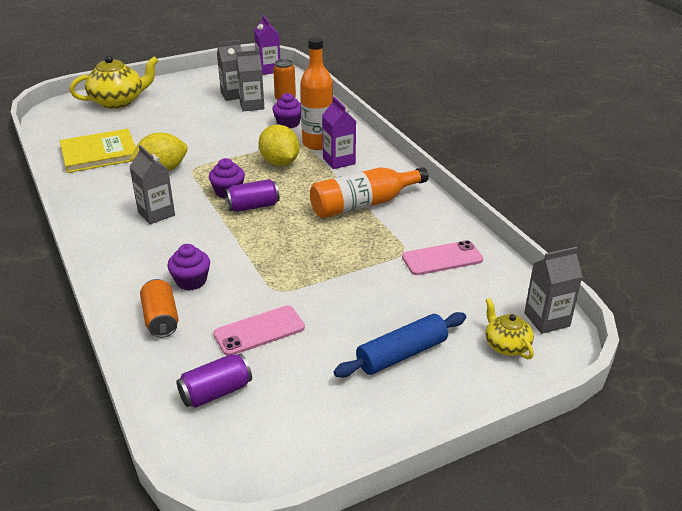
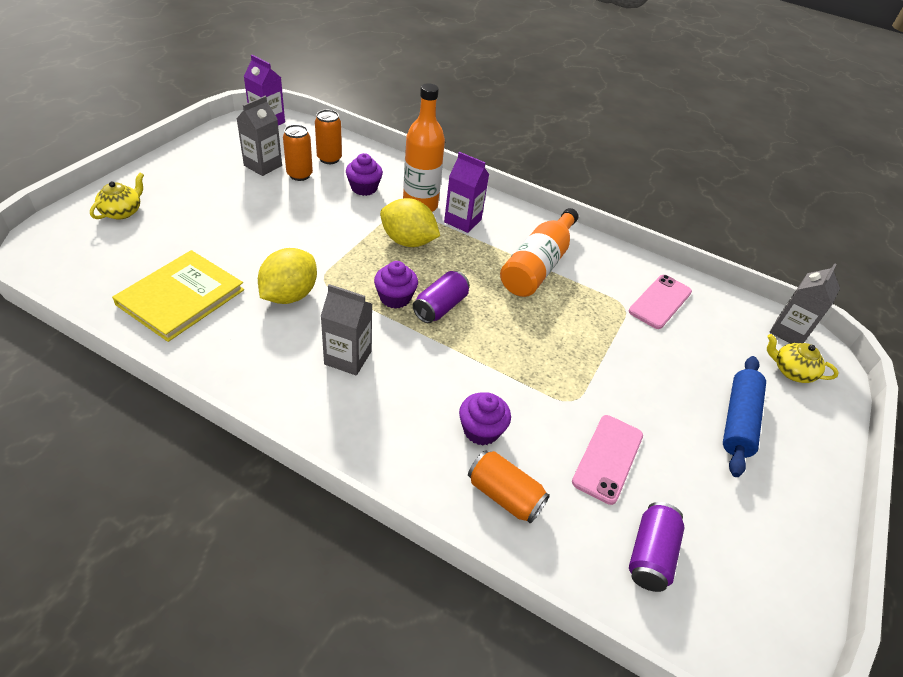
camera: 40 degrees left, 10 degrees up
yellow teapot [70,56,159,109] -> yellow teapot [90,173,144,220], size x0.54
grey carton [236,50,265,111] -> orange can [283,124,313,181]

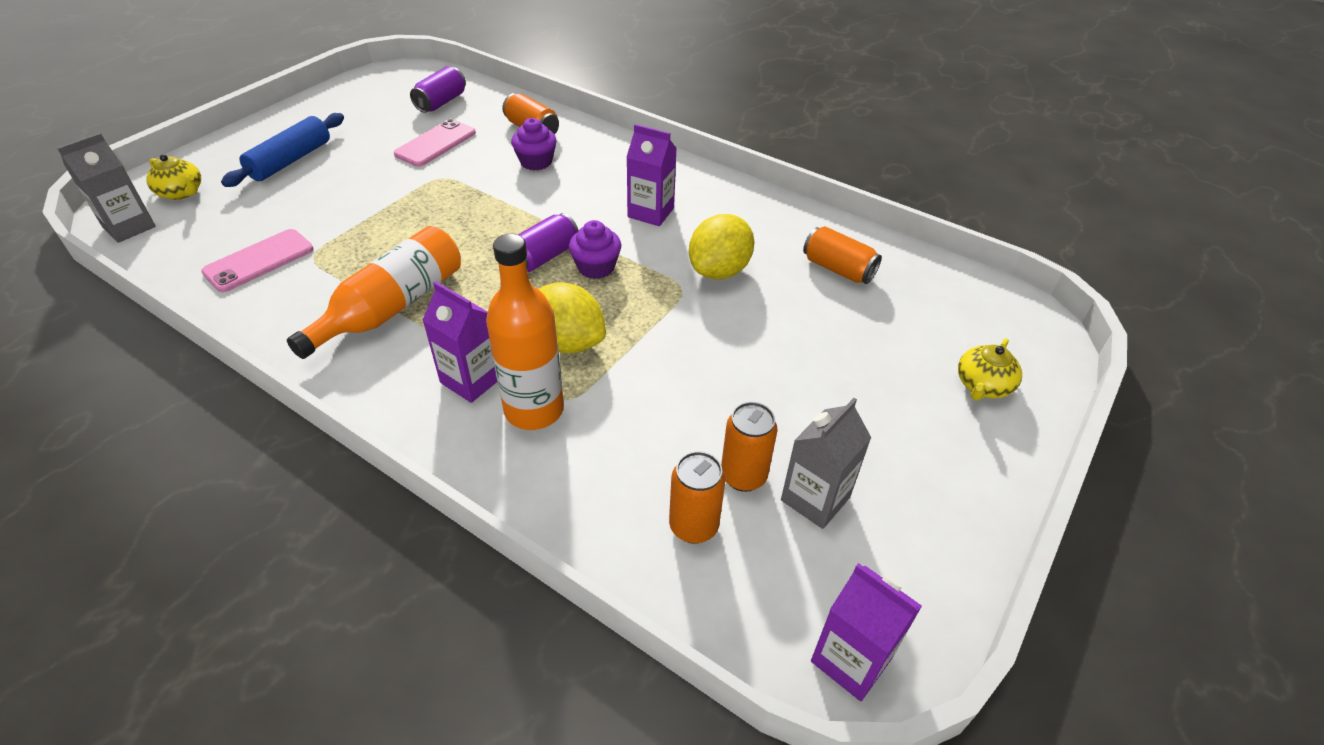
camera: 170 degrees left, 0 degrees up
yellow book [112,250,244,342] -> orange can [803,226,882,284]
grey carton [320,284,372,375] -> purple carton [627,124,677,226]
purple cupcake [346,153,383,196] -> none

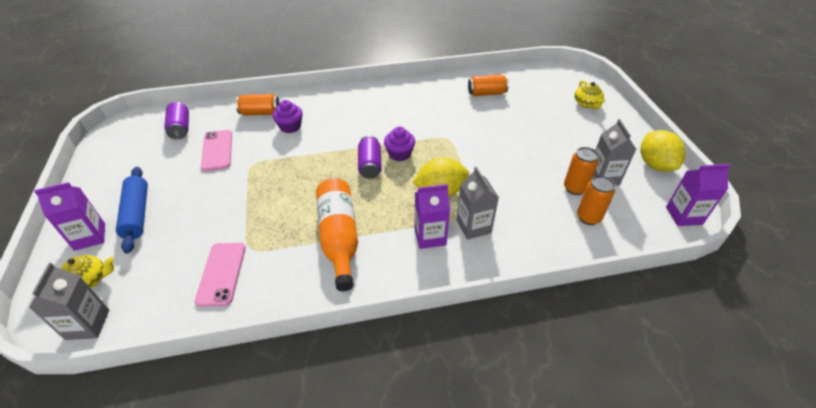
camera: 45 degrees left, 0 degrees up
orange bottle [486,234,564,430] -> grey carton [457,167,499,240]
purple carton [627,124,677,226] -> purple carton moved to [34,182,105,251]
yellow lemon [689,214,755,280] -> yellow lemon moved to [640,130,686,172]

